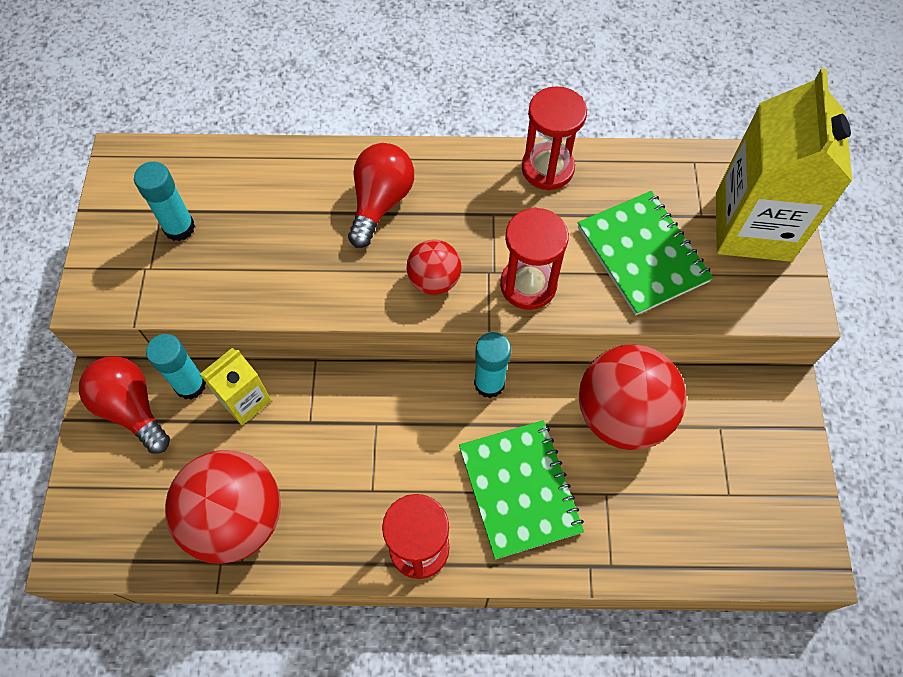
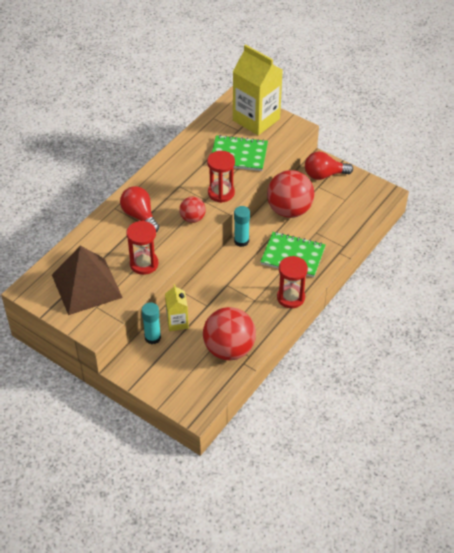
camera: 55 degrees left, 15 degrees down
red light bulb [79,356,170,453] -> red light bulb moved to [305,152,353,180]
turquoise glue stick [134,161,195,241] -> brown pyramid [52,246,123,315]
red hourglass [522,86,587,191] -> red hourglass moved to [126,221,158,275]

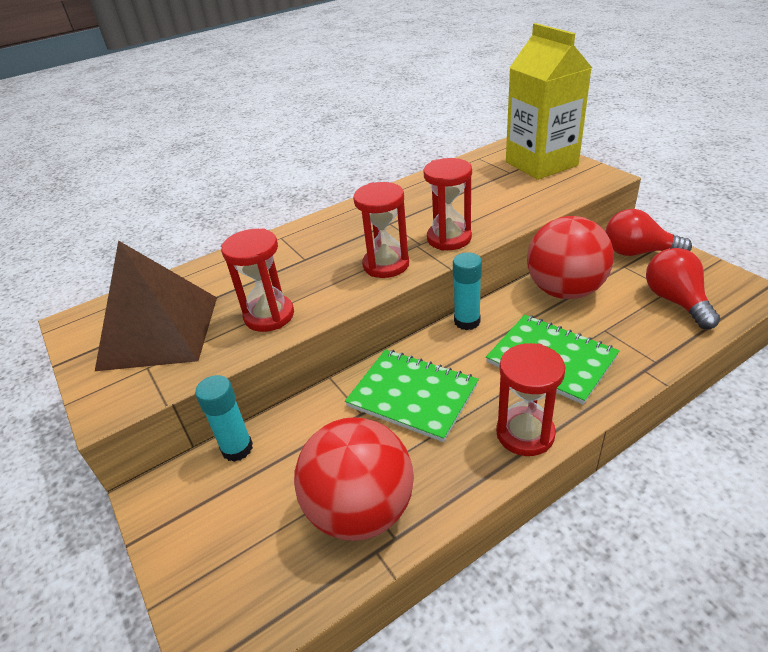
camera: 25 degrees right, 10 degrees down
red light bulb [120,186,159,232] -> red light bulb moved to [646,248,720,329]
yellow carton [165,284,189,331] -> none
red ball [179,197,206,223] -> red hourglass [353,182,409,278]
green notebook [212,135,268,171] -> green notebook moved to [345,349,479,442]

